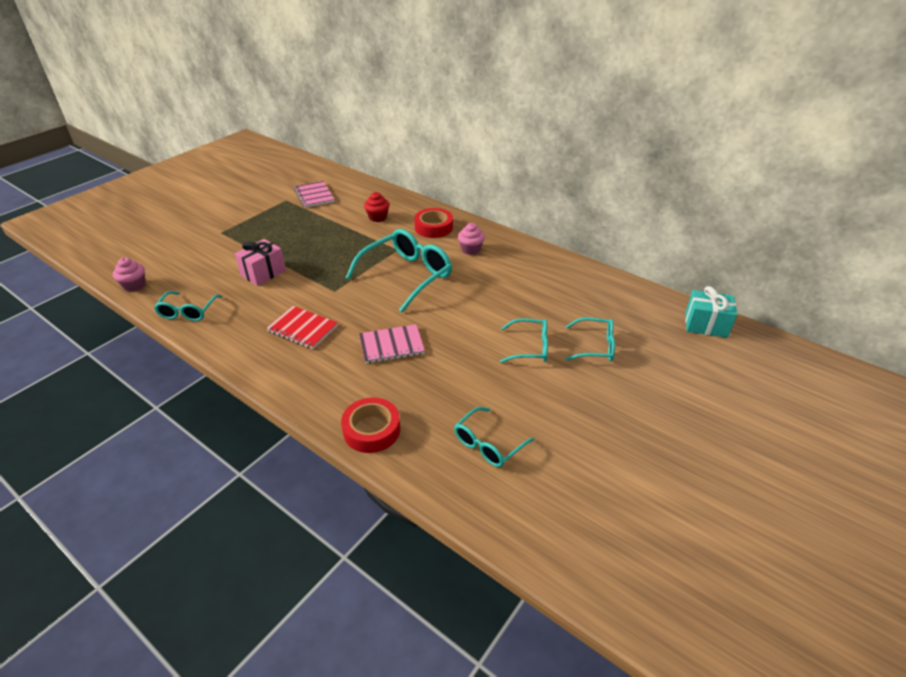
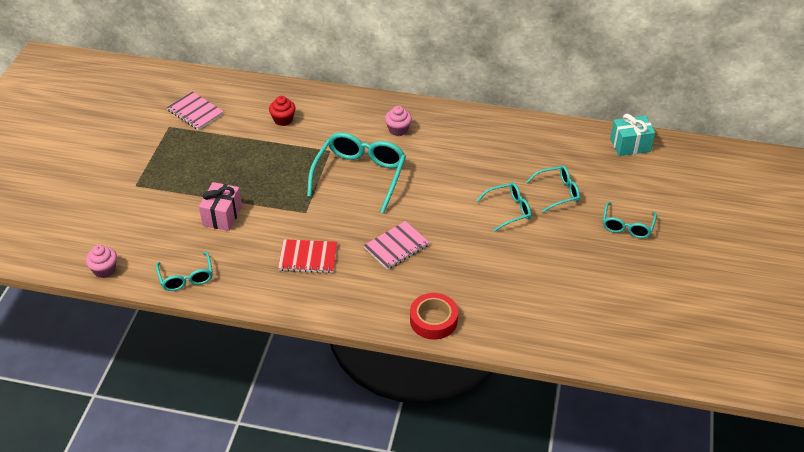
camera: 25 degrees left, 5 degrees up
red tape [414,208,453,238] -> none
turquoise glasses [454,407,534,467] -> turquoise glasses moved to [603,202,657,239]

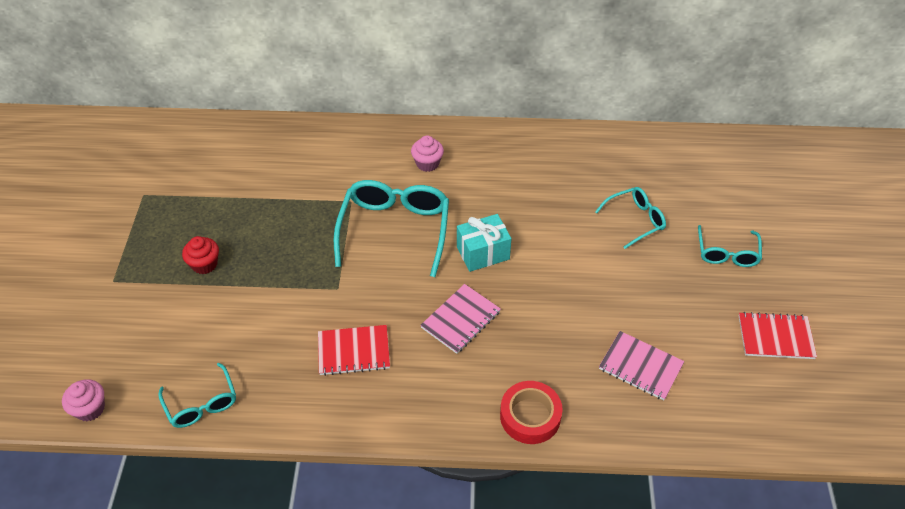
camera: 10 degrees left, 5 degrees up
pink notebook [167,91,224,130] -> pink notebook moved to [599,331,684,401]
pink gift [199,182,242,231] -> none
red cupcake [269,96,296,126] -> red cupcake moved to [182,236,219,274]
turquoise glasses [476,183,531,232] -> none
turquoise gift [610,114,655,156] -> turquoise gift moved to [457,214,511,272]
none -> red notebook [739,312,817,359]

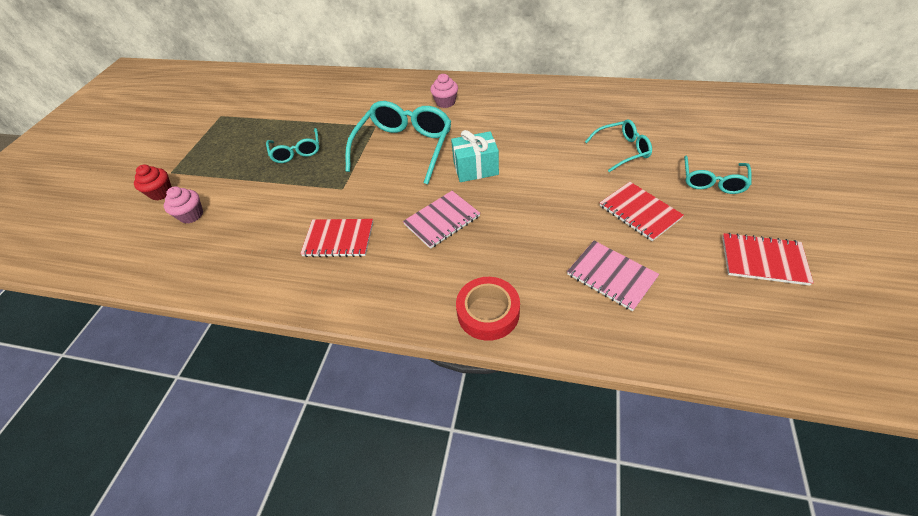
camera: 15 degrees right, 0 degrees up
pink cupcake [62,379,105,421] -> pink cupcake moved to [164,186,203,223]
turquoise glasses [158,363,236,428] -> turquoise glasses moved to [266,128,319,163]
red cupcake [182,236,219,274] -> red cupcake moved to [134,165,172,200]
none -> red notebook [600,182,684,241]

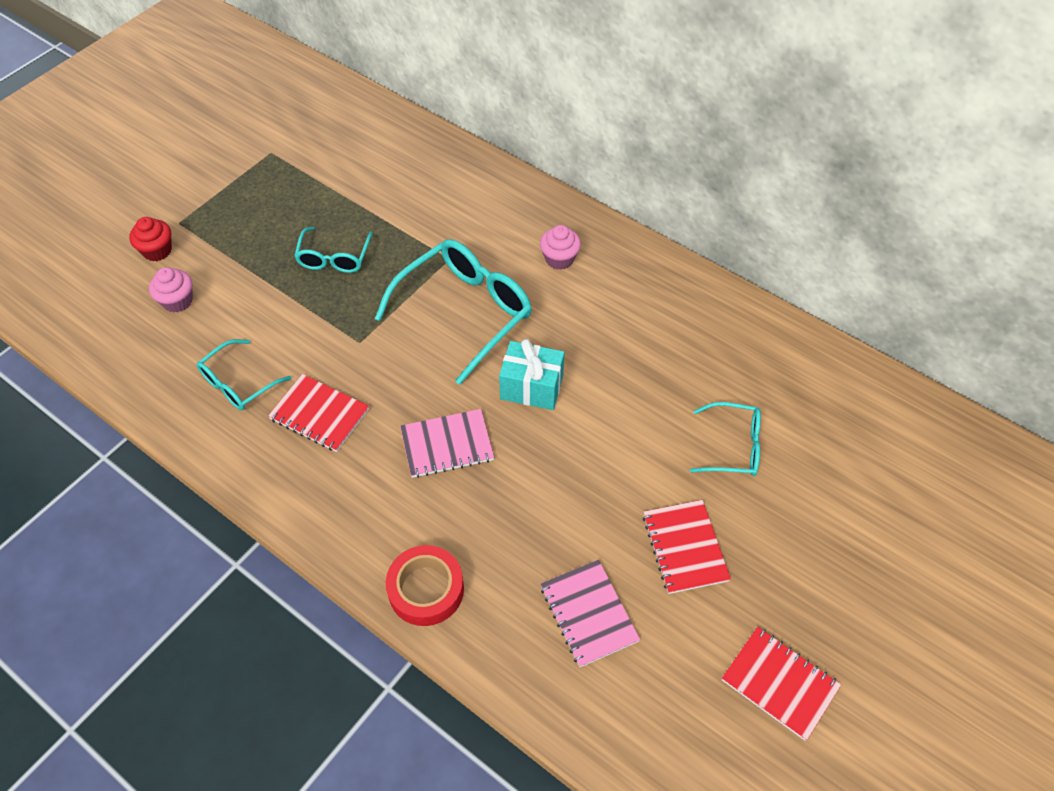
camera: 20 degrees right, 5 degrees up
turquoise glasses [684,155,751,194] -> turquoise glasses moved to [197,339,292,410]

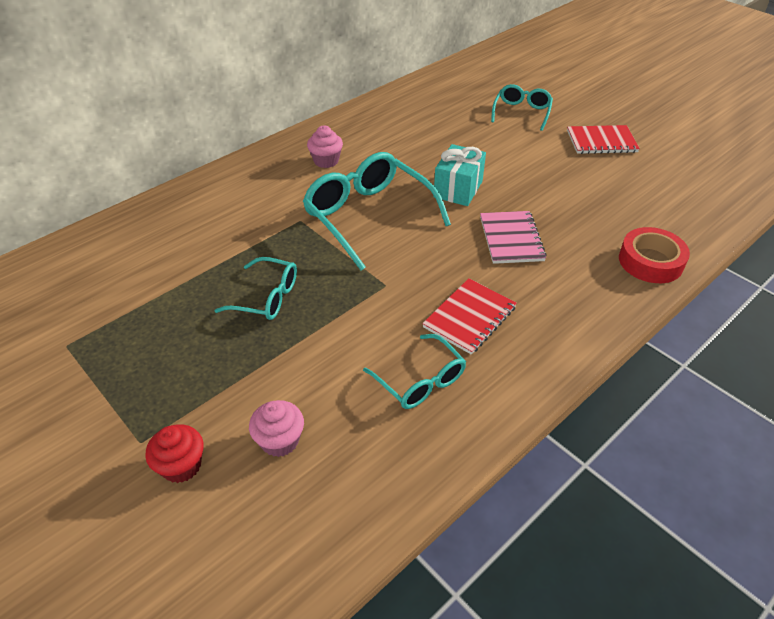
camera: 80 degrees left, 10 degrees down
pink notebook [540,560,640,667] -> none
red notebook [722,627,841,741] -> none

